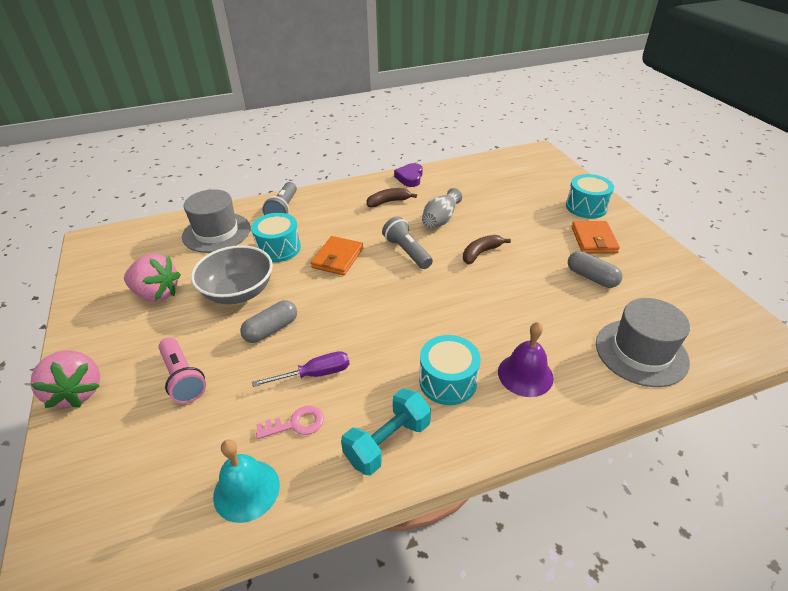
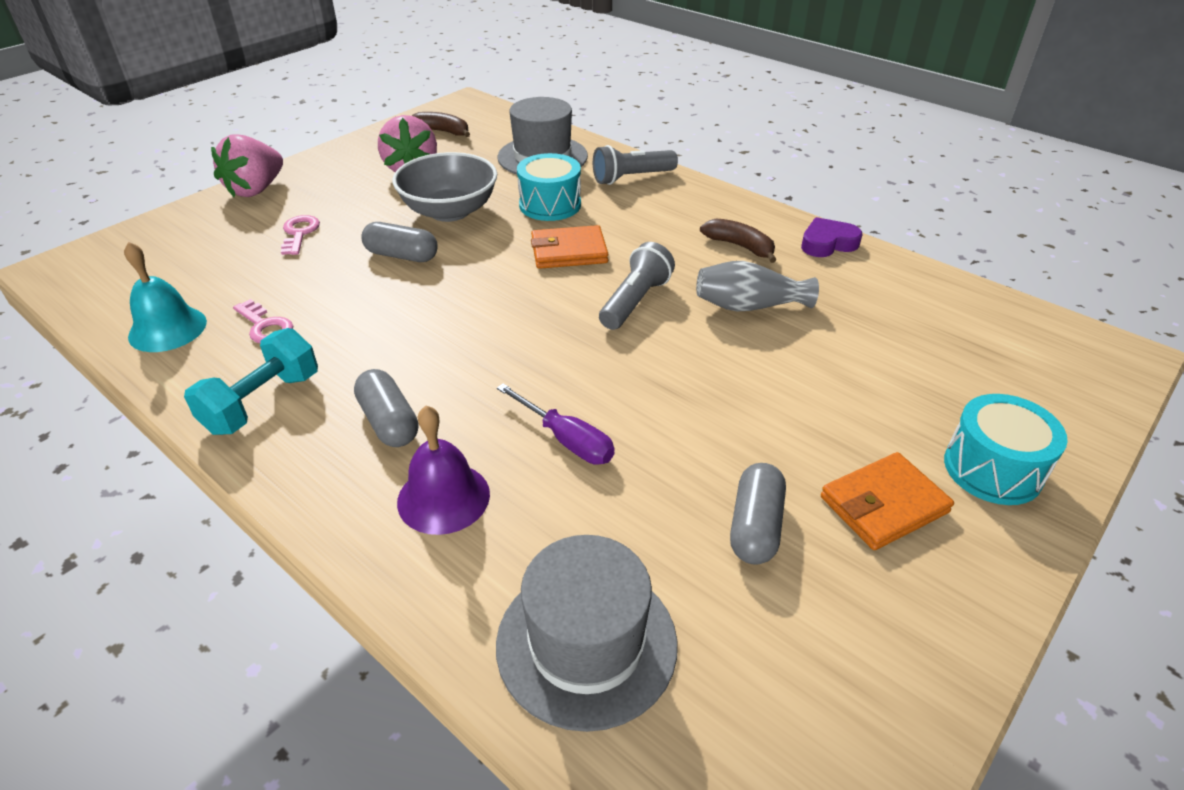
camera: 60 degrees right, 0 degrees up
pink flashlight [159,337,206,404] -> pink key [281,215,320,255]
purple screwdriver [252,351,350,387] -> purple screwdriver moved to [497,384,615,465]
turquoise dumbbell [341,388,431,475] -> turquoise dumbbell turned 75 degrees counterclockwise [184,328,318,435]
turquoise drum [419,335,480,405] -> grey capsule [354,369,418,447]
brown banana [463,235,511,264] -> brown banana moved to [412,112,470,137]

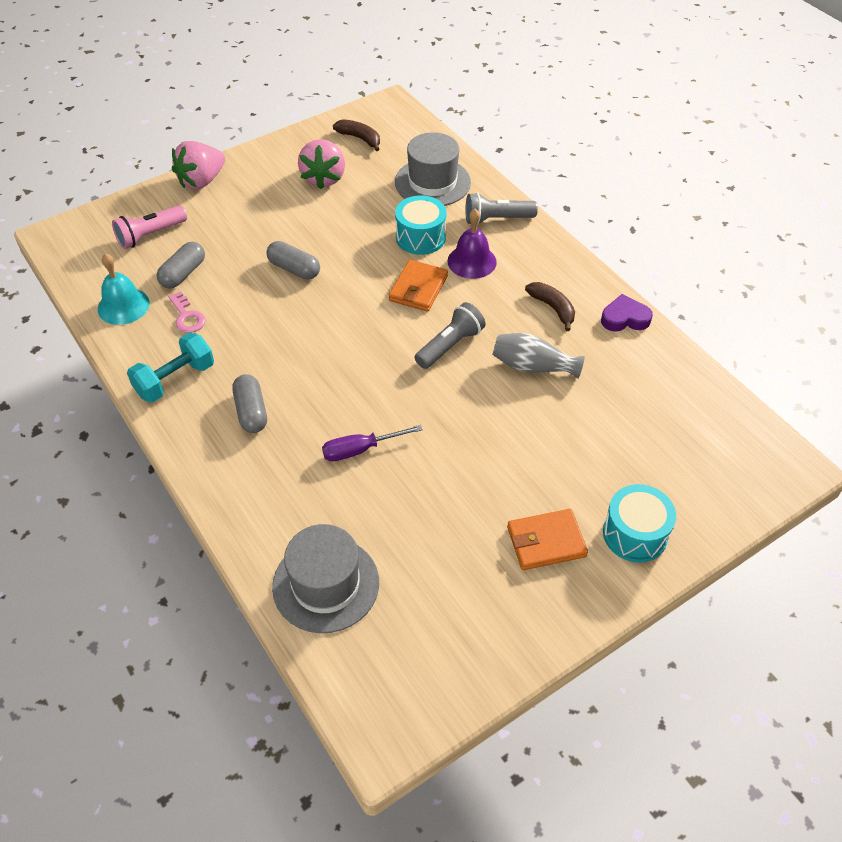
camera: 15 degrees right, 10 degrees up
pink key [281,215,320,255] -> none
grey bowl [393,152,497,222] -> none
purple bell [397,406,490,535] -> purple bell moved to [447,209,497,279]
purple screwdriver [497,384,615,465] -> purple screwdriver turned 105 degrees clockwise [322,425,423,461]
orange wallet [531,225,608,269] -> orange wallet turned 75 degrees counterclockwise [389,260,448,312]
grey capsule [730,463,786,565] -> grey capsule moved to [157,242,205,288]
none -> pink flashlight [112,205,187,249]

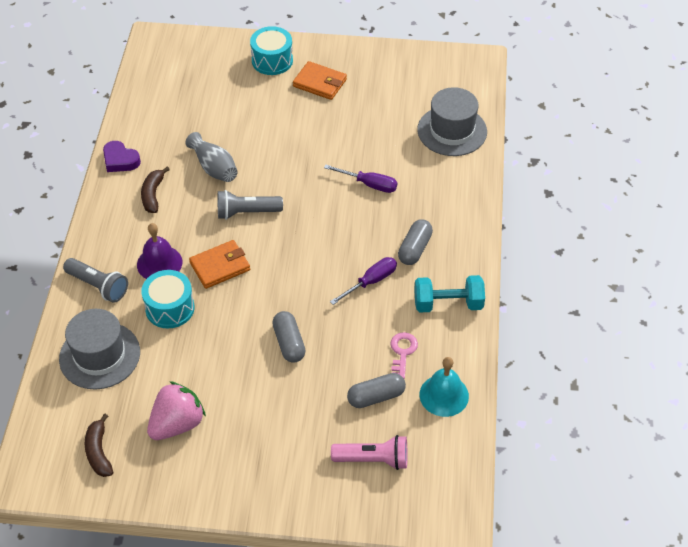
camera: 140 degrees left, 0 degrees up
pink strawberry [172,141,225,189] -> none
none -> purple screwdriver [330,257,397,305]

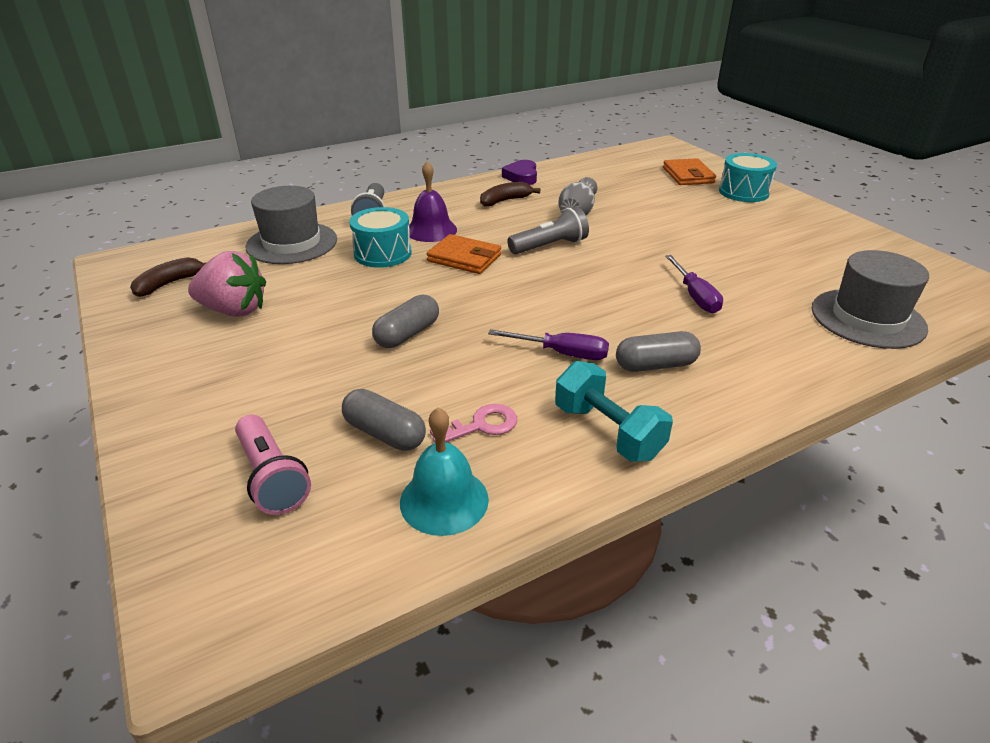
camera: 55 degrees right, 15 degrees down
grey flashlight [218,190,283,220] -> grey flashlight turned 105 degrees clockwise [507,207,589,254]
orange wallet [293,61,347,100] -> orange wallet moved to [663,158,716,185]

